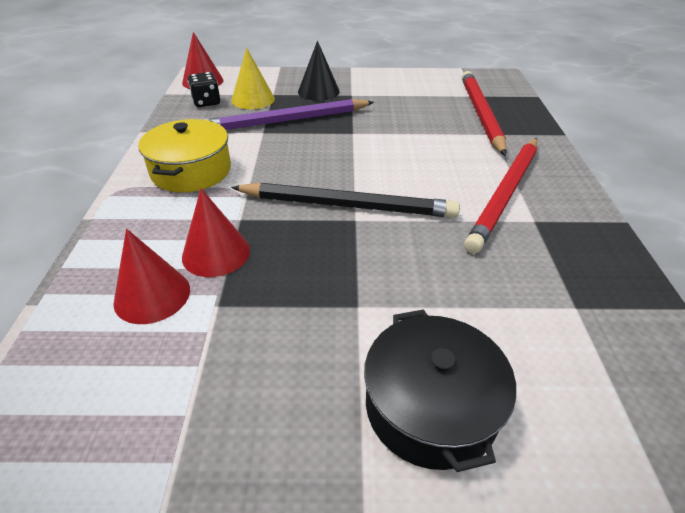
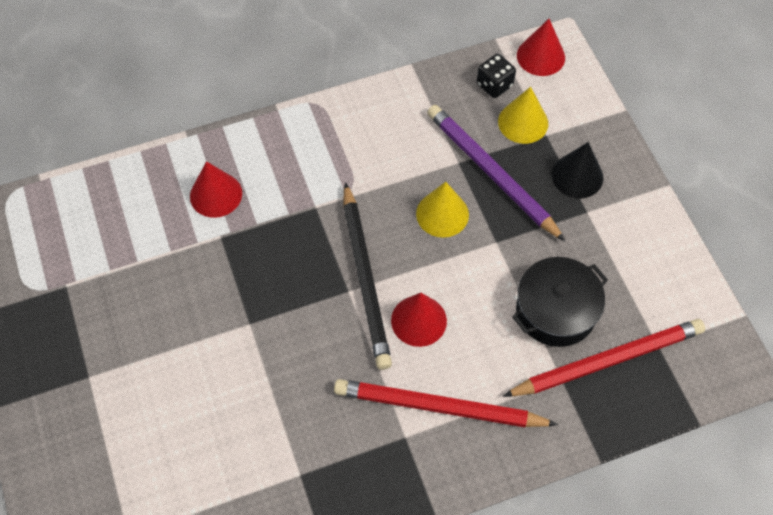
camera: 70 degrees right, 20 degrees up
yellow pot [138,119,231,192] -> none
red cone [182,188,250,277] -> red cone moved to [391,293,447,347]
black pot [364,309,516,472] -> black pot moved to [512,257,608,347]
none -> yellow cone [416,182,469,238]

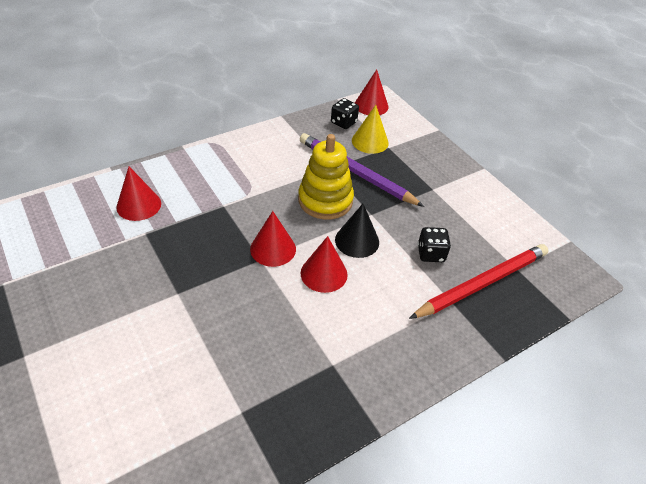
camera: 15 degrees left, 15 degrees down
red pencil [334,379,558,427] -> none
black pencil [343,182,392,370] -> red cone [250,211,296,267]
yellow cone [416,182,469,238] -> yellow stacking toy [298,134,354,220]
black pot [512,257,608,347] -> black dice [418,227,451,262]
black cone [552,142,603,199] -> black cone moved to [335,204,379,258]

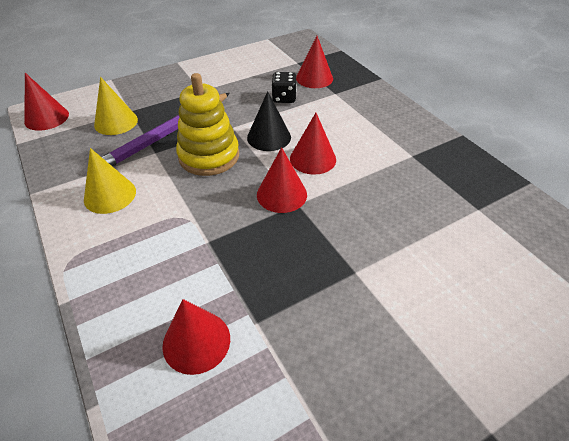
camera: 85 degrees left, 0 degrees up
black dice [331,98,359,129] -> none
red pencil [409,244,548,319] -> red cone [296,36,333,88]
none -> yellow cone [84,148,136,214]

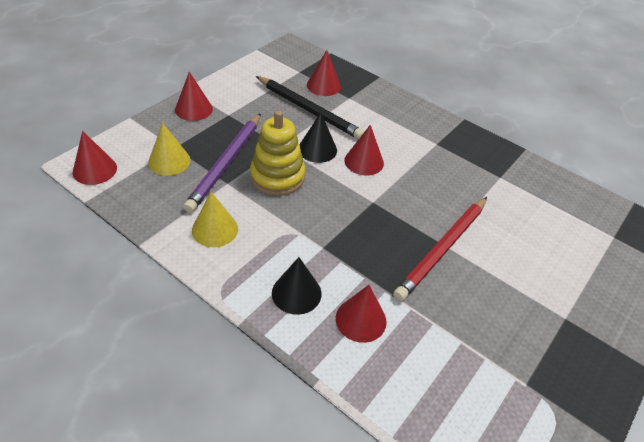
camera: 25 degrees left, 0 degrees up
red cone [257,147,307,213] -> red cone moved to [175,72,213,121]
black dice [271,72,297,103] -> black pencil [256,76,364,140]
none -> black cone [272,257,321,315]
none -> red pencil [393,197,487,301]

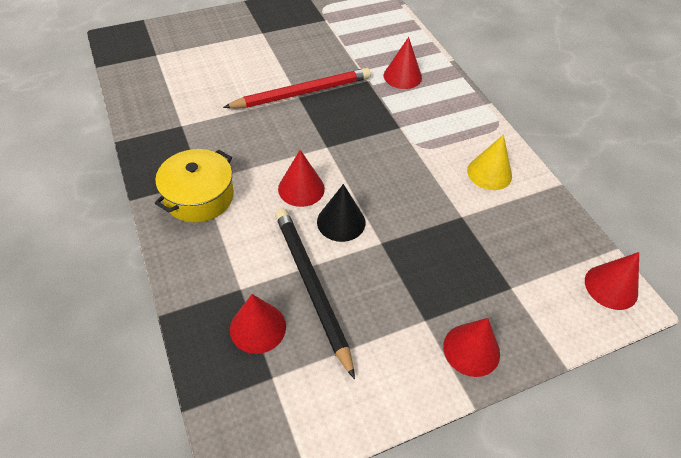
camera: 150 degrees left, 5 degrees up
yellow cone [148,123,191,176] -> none
purple pencil [183,113,261,213] -> none
yellow stacking toy [250,110,306,196] -> none
black cone [272,257,321,315] -> none
none -> yellow pot [155,149,234,223]

